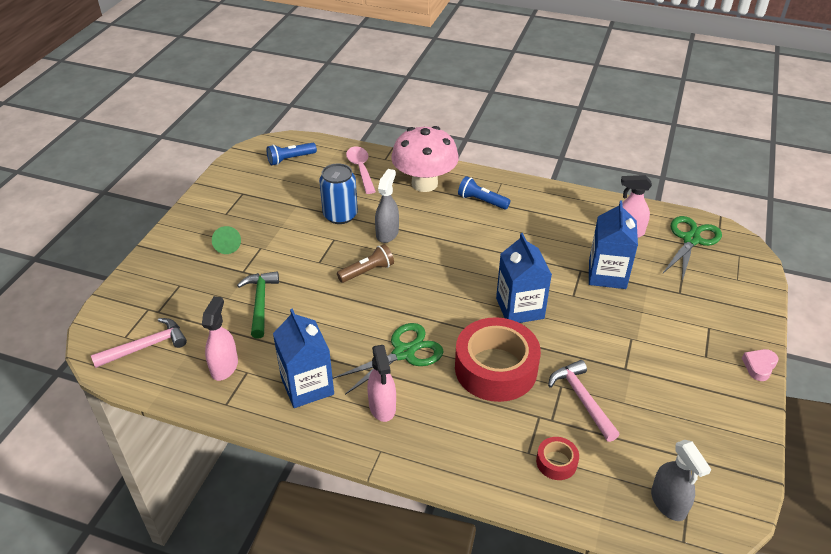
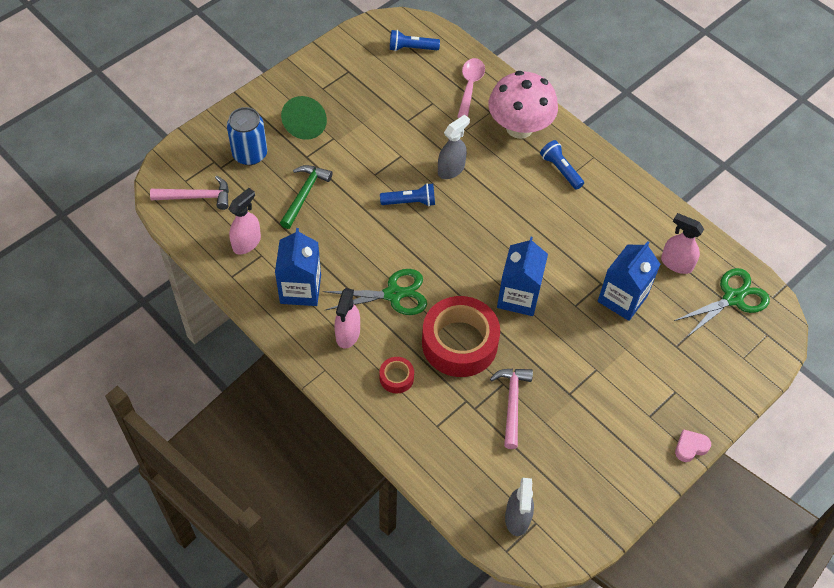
camera: 25 degrees right, 15 degrees up
green cone [212,226,241,254] -> green cone [281,96,327,140], size x1.68
blue can [319,163,358,224] -> blue can moved to [227,107,267,165]
brown flashlight [337,244,394,283] -> blue flashlight [380,183,435,206]
red tape [536,437,579,480] -> red tape moved to [379,357,414,393]

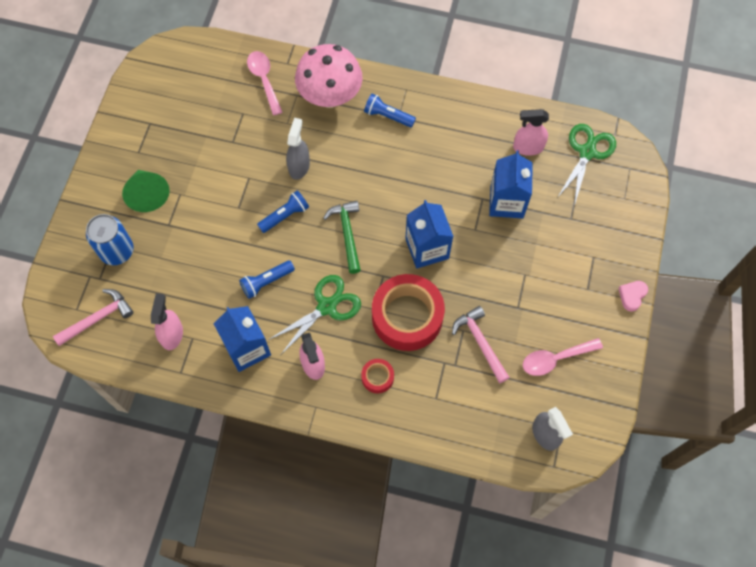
camera: 30 degrees left, 10 degrees up
green hammer [280,165,332,229] -> green hammer moved to [323,201,361,274]
blue flashlight [390,30,440,51] -> blue flashlight moved to [239,260,295,299]
none -> pink spoon [523,338,603,376]

